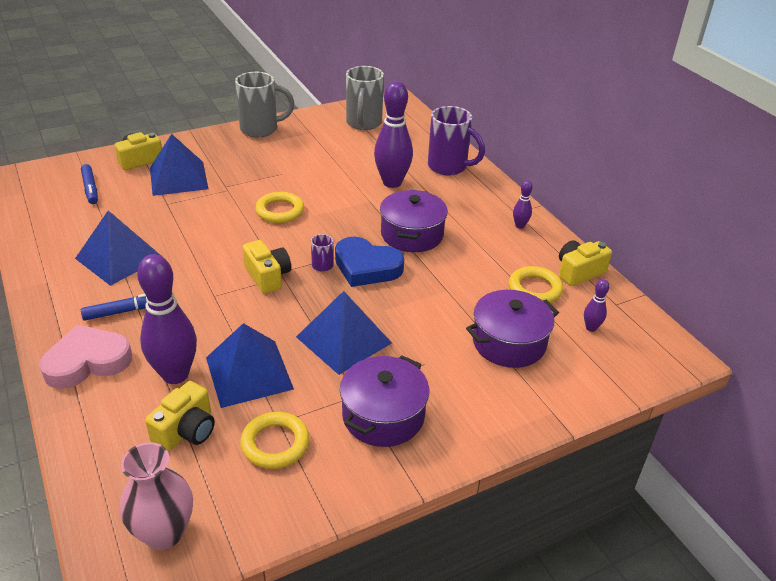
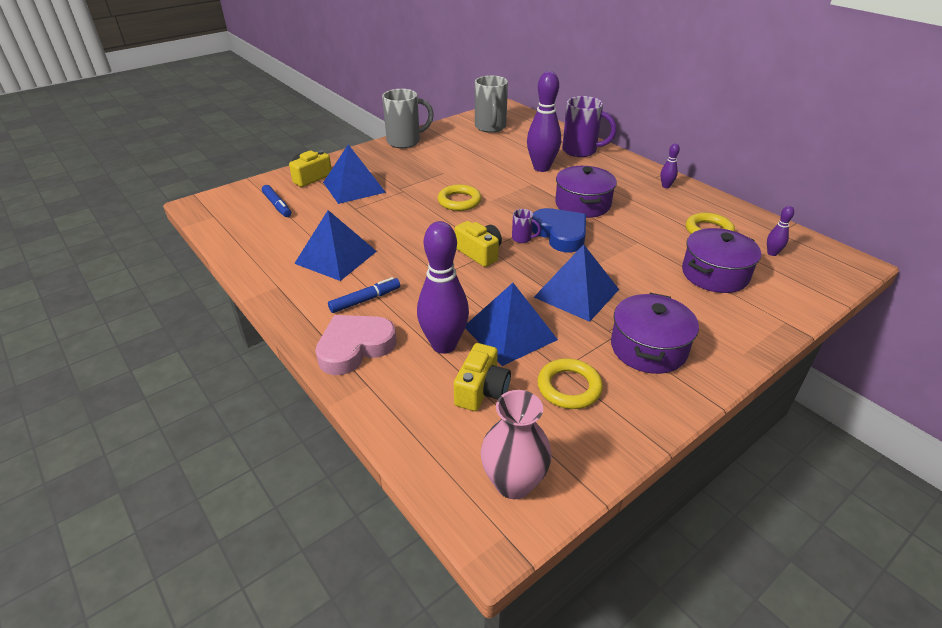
camera: 10 degrees left, 0 degrees up
purple mug [311,234,334,272] -> purple mug turned 45 degrees counterclockwise [512,209,541,243]
blue heart [335,237,404,287] -> blue heart turned 135 degrees counterclockwise [532,208,586,252]
yellow camera [559,240,612,286] -> none

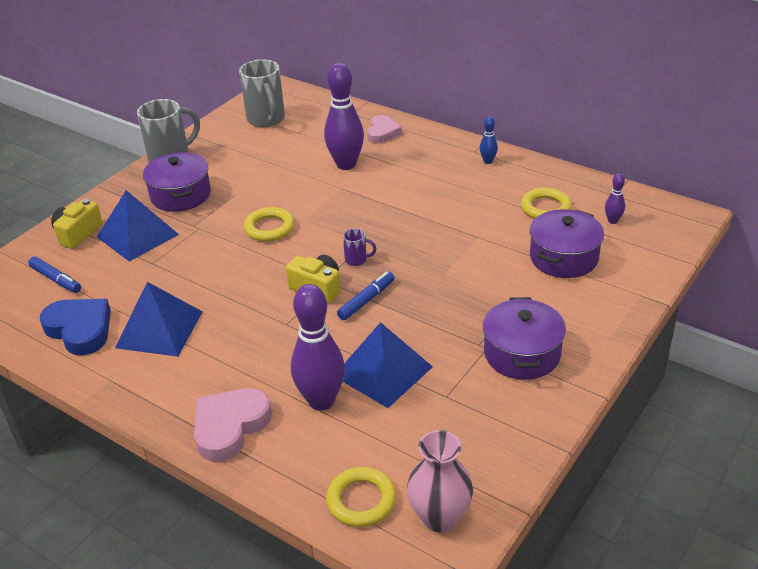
camera: 15 degrees left, 0 degrees up
blue marker [328,277,400,313] -> blue marker moved to [337,272,395,320]
yellow camera [454,343,511,411] -> none
blue heart [532,208,586,252] -> blue heart moved to [40,299,111,355]
blue pyramid [534,244,619,322] -> none
yellow ring [537,358,603,409] -> yellow ring moved to [326,467,396,527]
purple pot [555,166,617,218] -> purple pot moved to [143,152,211,212]
purple mug [562,96,617,157] -> pink heart [367,115,402,143]
purple bowling pin [660,143,680,188] -> blue bowling pin [480,116,498,164]

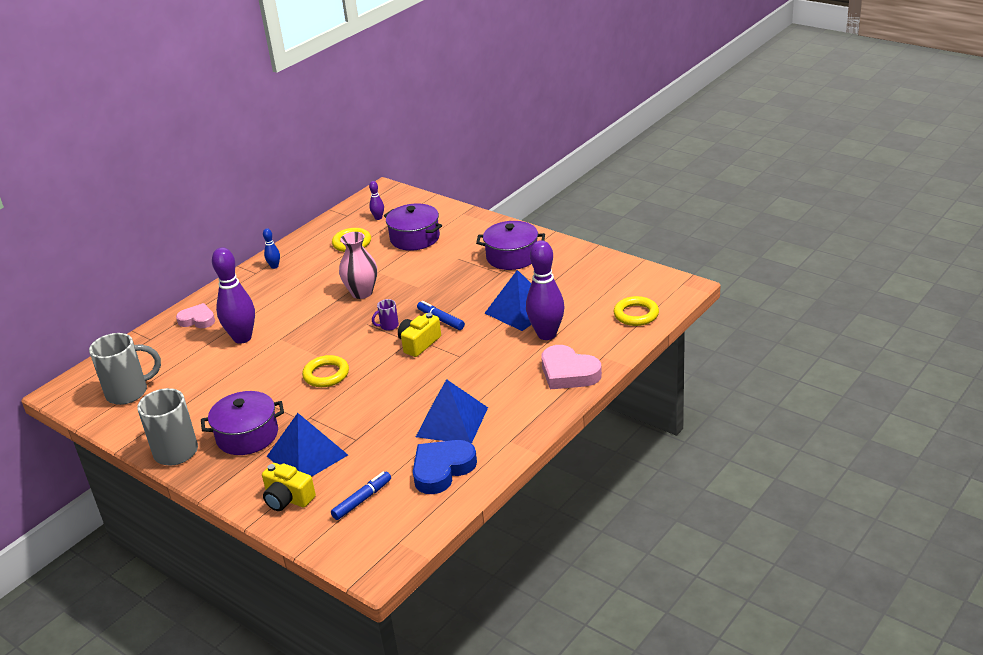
camera: 85 degrees left, 5 degrees down
purple mug [343,228,377,266] -> purple mug turned 135 degrees counterclockwise [372,299,399,331]
pink vase [407,430,473,532] -> pink vase moved to [339,232,377,299]

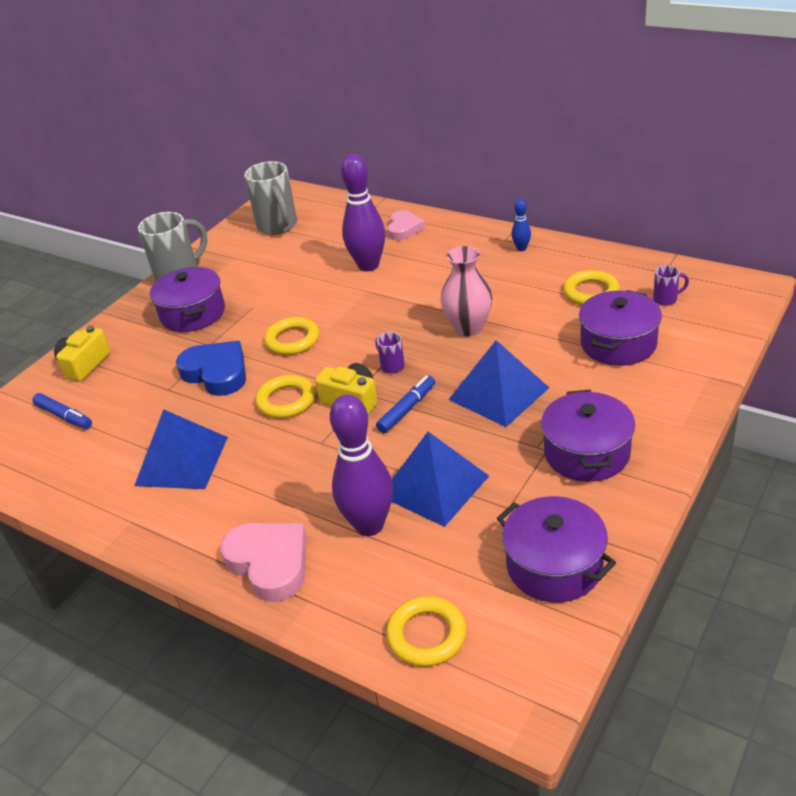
camera: 85 degrees right, 5 degrees up
blue pyramid [267,413,348,477] -> blue pyramid moved to [448,340,549,427]
purple bowling pin [369,181,384,220] -> purple mug [653,265,689,306]
blue heart [413,440,477,494] -> blue heart moved to [176,341,246,396]
pink heart [541,345,602,389] -> pink heart turned 105 degrees clockwise [221,523,307,602]
none -> yellow ring [255,375,315,418]
none -> purple pot [497,496,616,602]

